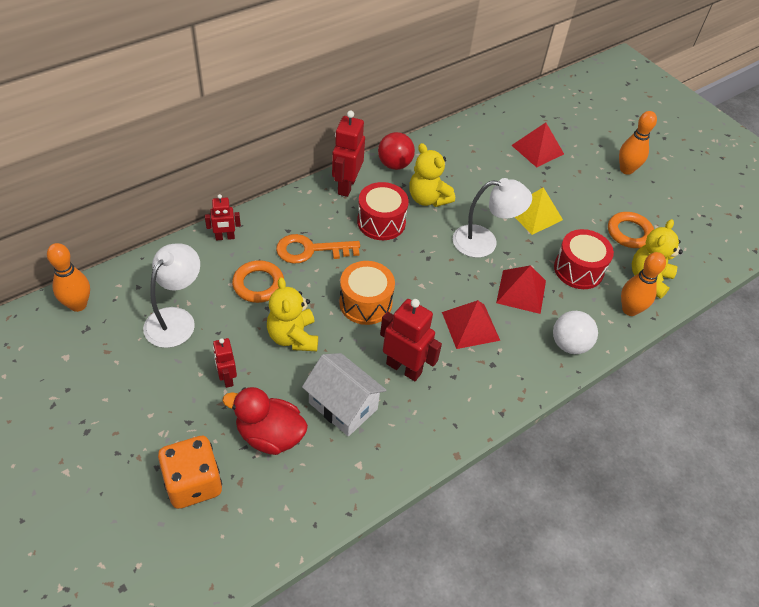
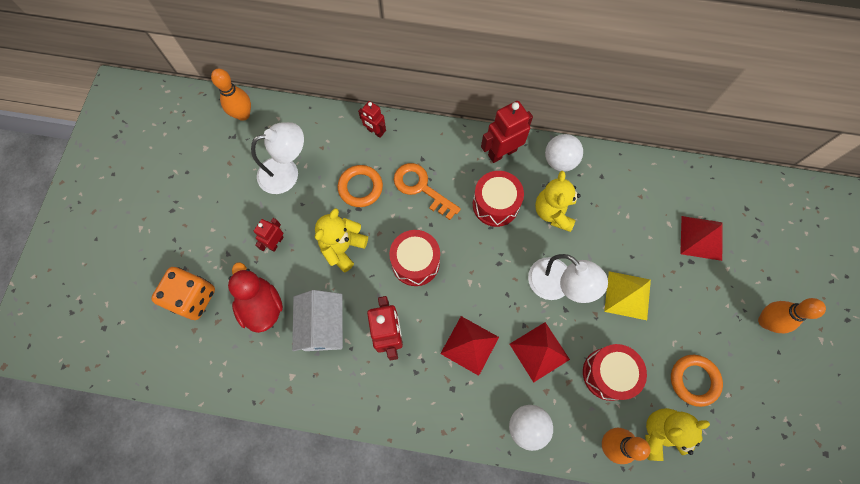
camera: 50 degrees right, 20 degrees up
orange drum [339,261,395,325] -> red drum [389,230,440,286]
red ball [378,132,415,170] -> white ball [545,134,583,172]

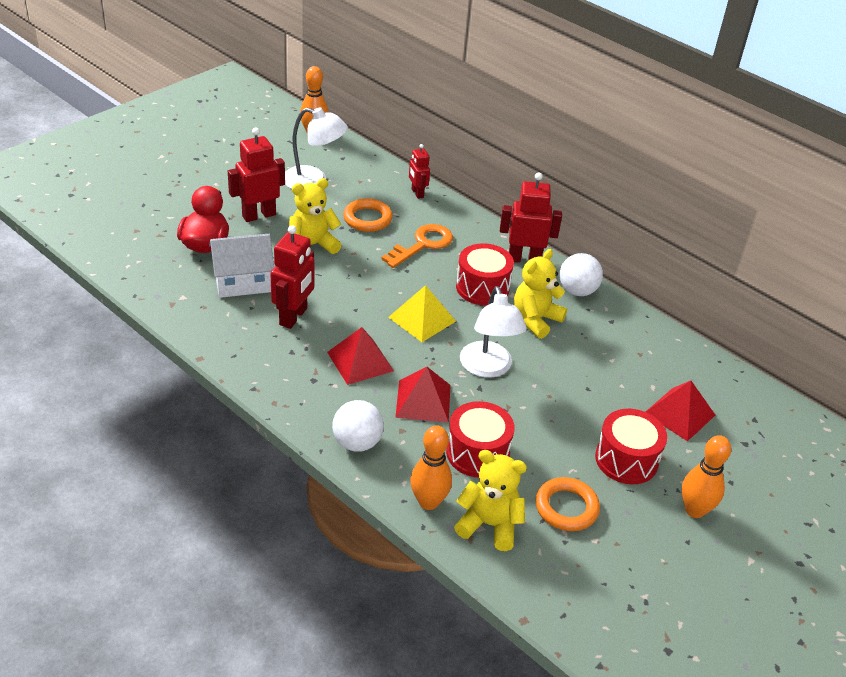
camera: 30 degrees right, 30 degrees down
orange dice [151,267,215,320] -> none
red robot [254,218,284,252] -> red robot [228,128,285,222], size x1.69
white house [292,290,343,351] -> white house turned 45 degrees clockwise [209,234,274,298]
red drum [389,230,440,286] -> red drum moved to [595,409,667,484]
orange key [394,163,461,220] -> orange key turned 60 degrees clockwise [381,224,453,268]
yellow pyramid [604,271,651,320] -> yellow pyramid moved to [388,285,456,342]

